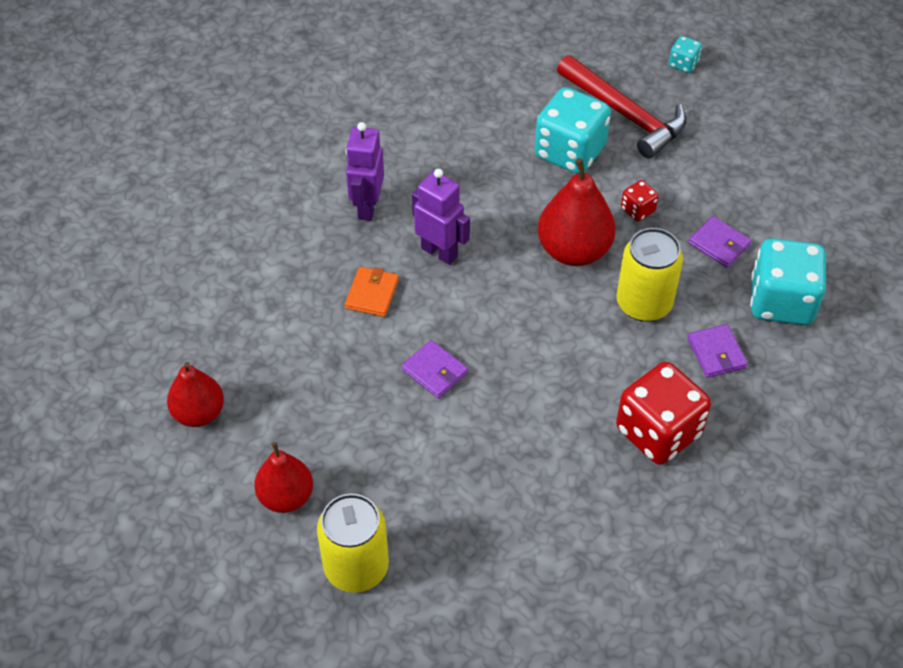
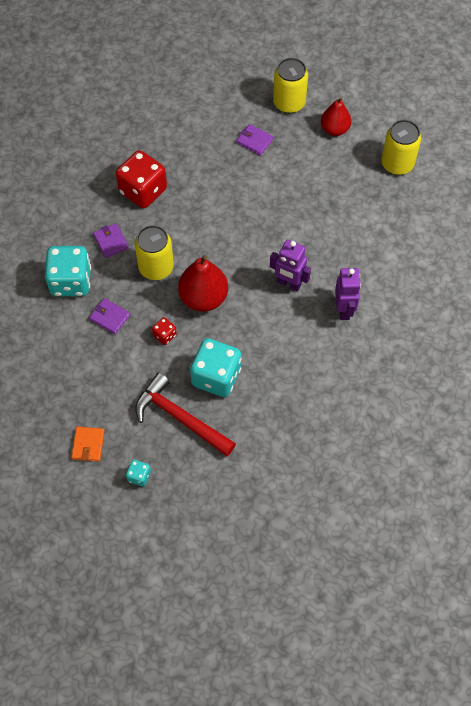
camera: 170 degrees right, 10 degrees up
red pear [167,362,224,427] -> yellow can [381,120,421,175]
orange wallet [345,267,399,317] -> orange wallet moved to [71,427,104,462]
purple wallet [402,340,468,398] -> purple wallet moved to [236,124,274,156]

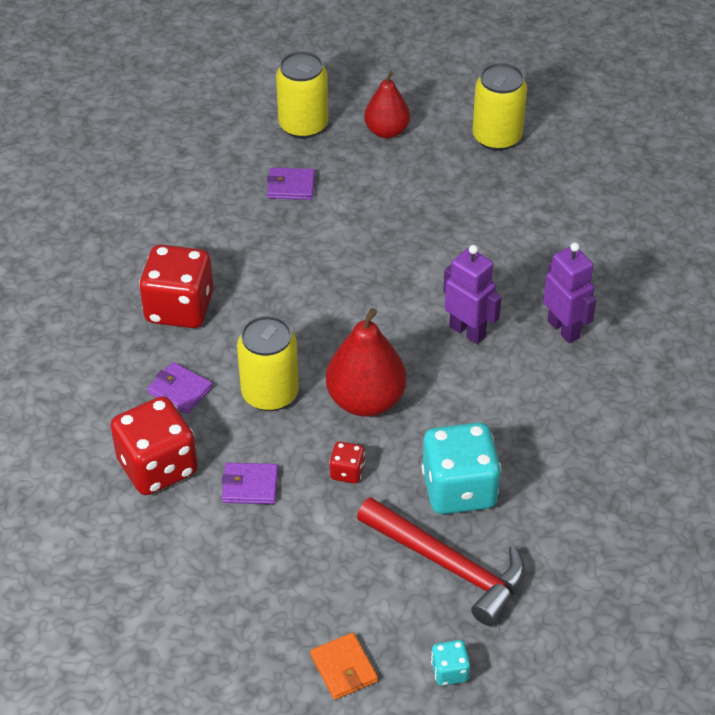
camera: 30 degrees left, 15 degrees down
turquoise dice [45,246,91,296] -> red dice [110,396,198,495]
red hammer [135,373,236,456] -> red hammer turned 150 degrees counterclockwise [357,497,525,626]
purple robot [270,240,311,291] -> purple robot turned 135 degrees counterclockwise [443,245,502,344]

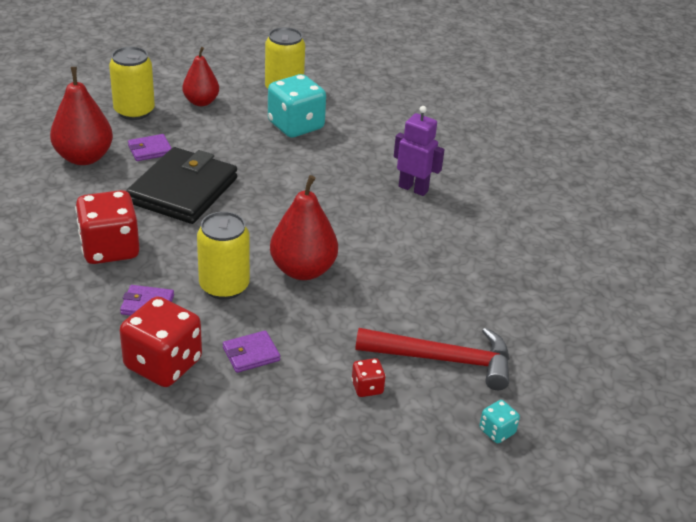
camera: 30 degrees left, 10 degrees down
orange wallet [310,633,378,700] -> none
red dice [329,442,365,484] -> red dice moved to [351,358,386,397]
turquoise dice [422,422,501,514] -> turquoise dice moved to [268,74,326,138]
purple robot [443,245,502,344] -> none
none -> red pear [50,67,113,165]
none -> black wallet [126,147,237,224]

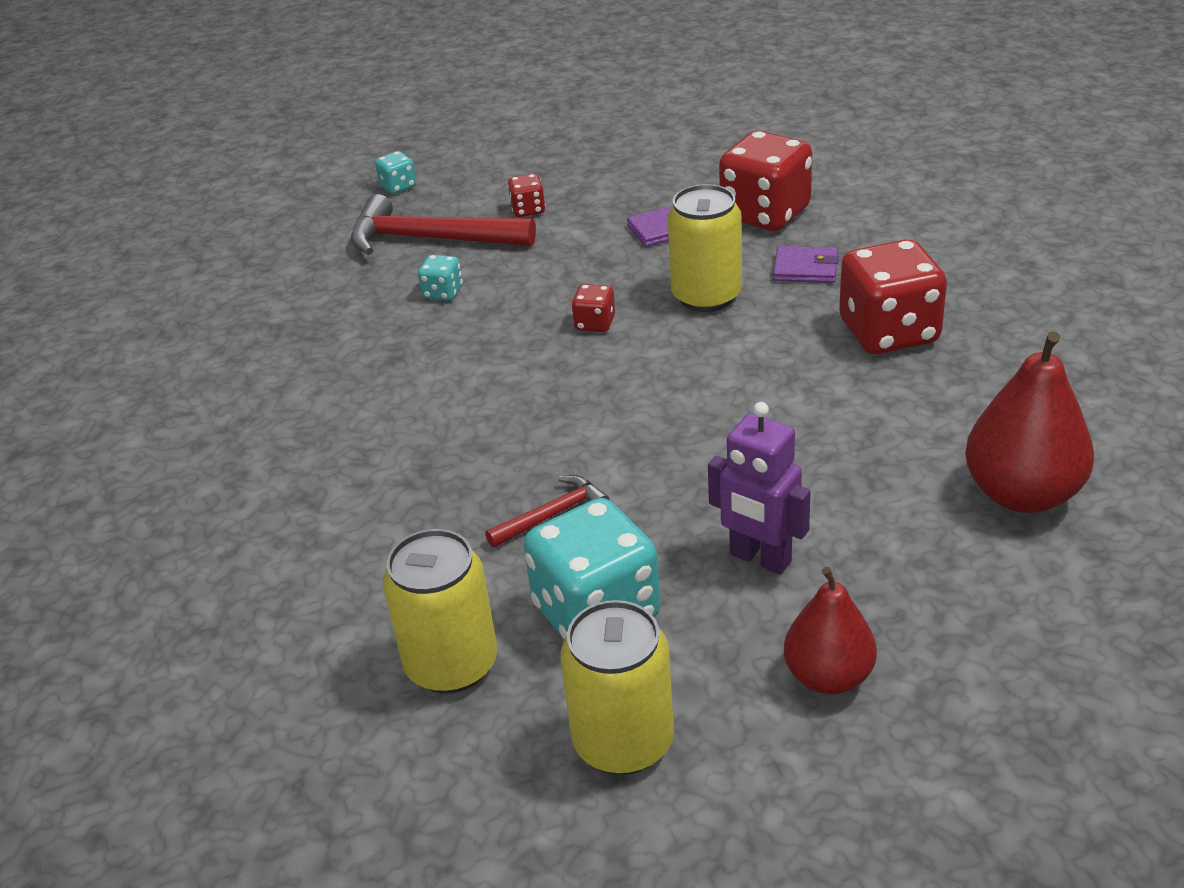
camera: 170 degrees left, 0 degrees up
yellow can [109,46,155,120] -> yellow can moved to [383,529,497,694]
black wallet [126,147,237,224] -> none
purple wallet [128,134,171,161] -> none
red pear [270,175,338,280] -> red dice [571,284,615,332]
purple robot [394,106,445,196] -> purple robot moved to [708,402,811,574]
none -> turquoise dice [418,255,463,301]
none -> red hammer [485,475,610,548]

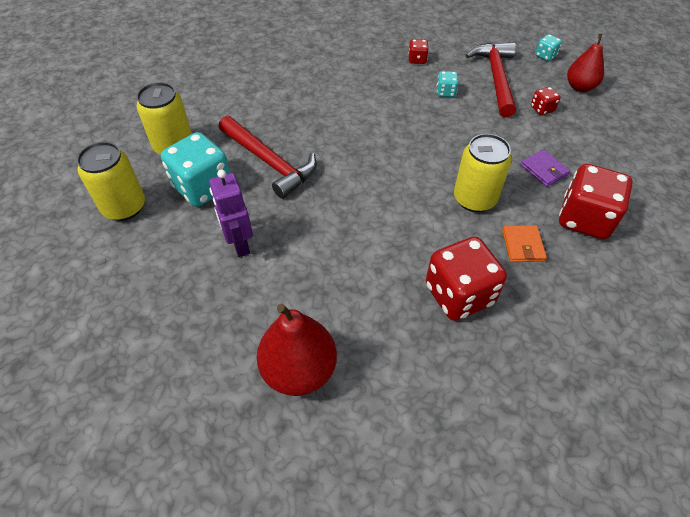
camera: 75 degrees right, 15 degrees up
red hammer [485,475,610,548] -> red hammer [219,116,317,199], size x1.96
red dice [571,284,615,332] -> red dice moved to [408,39,429,64]
purple robot [708,402,811,574] -> purple robot turned 45 degrees counterclockwise [209,170,253,257]
purple wallet [773,246,839,283] -> orange wallet [502,225,547,262]
red pear [784,567,877,694] -> red pear moved to [567,34,604,92]

